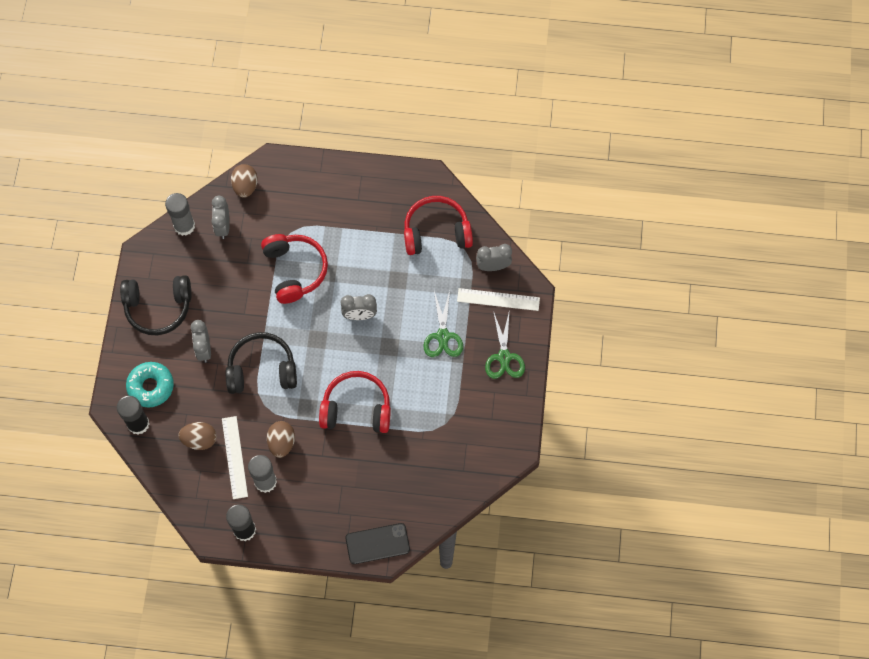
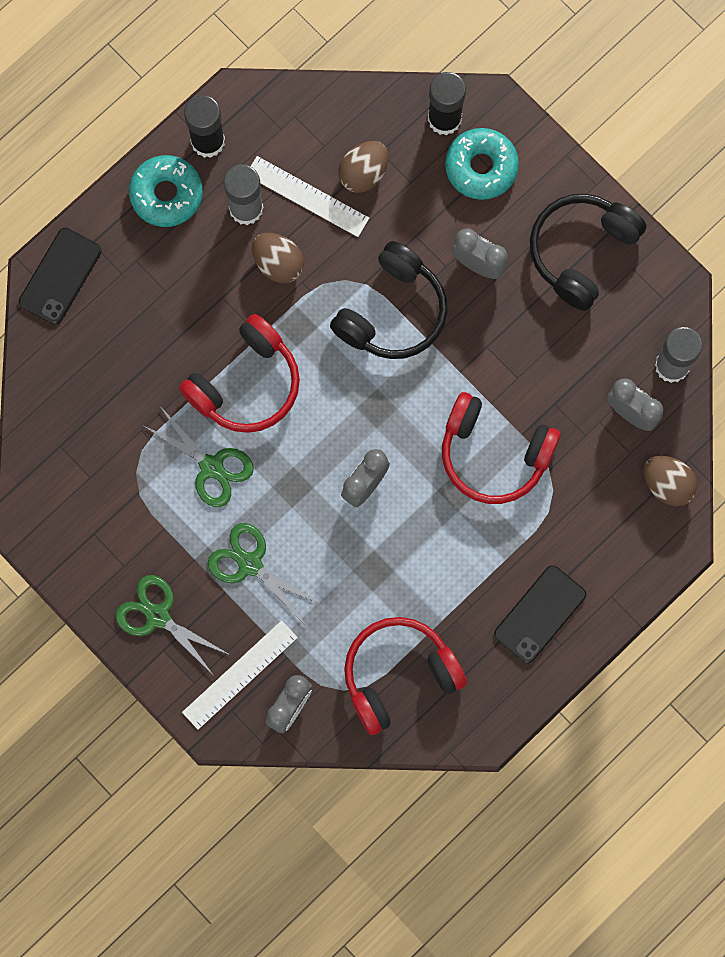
camera: 130 degrees right, 10 degrees up
red headphones [404,196,473,255] -> red headphones turned 150 degrees counterclockwise [344,617,467,735]
none -> turquoise donut [129,155,202,227]
none -> green scissors [142,406,254,507]
none -> black phone [494,565,586,663]

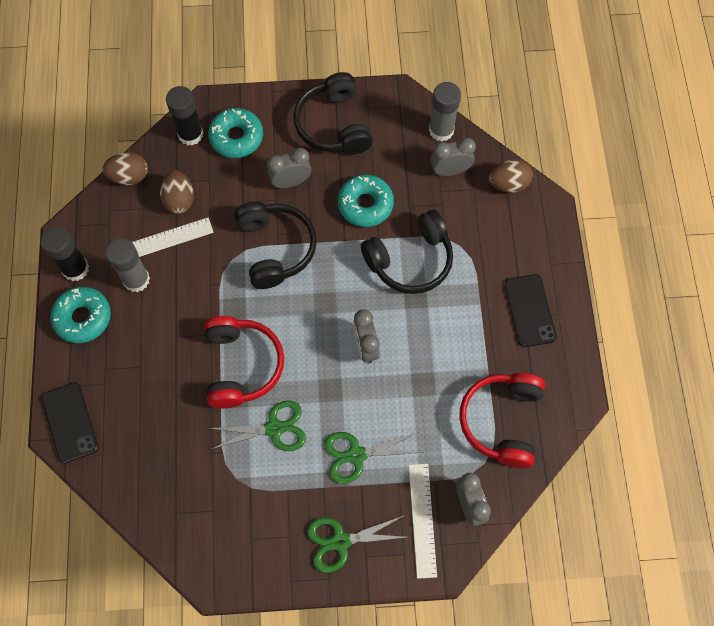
camera: 50 degrees left, 10 degrees down
brown egg [252,233,304,283] -> brown egg moved to [102,152,148,185]
red headphones [442,392,561,504] -> black headphones [361,210,453,294]
none -> turquoise donut [338,175,394,227]

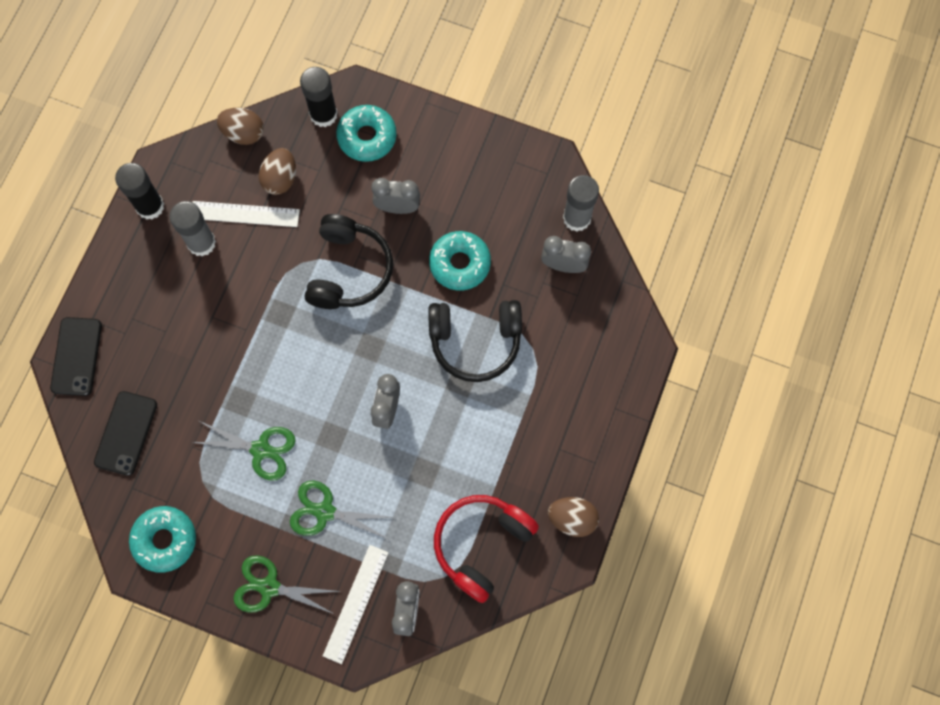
camera: 25 degrees right, 5 degrees up
turquoise donut [50,287,111,343] -> turquoise donut moved to [129,506,196,573]
red headphones [204,316,284,408] -> none
black headphones [293,72,373,155] -> none
brown egg [489,159,533,193] -> brown egg moved to [548,497,599,537]
black phone [504,274,557,347] -> black phone moved to [94,391,157,476]

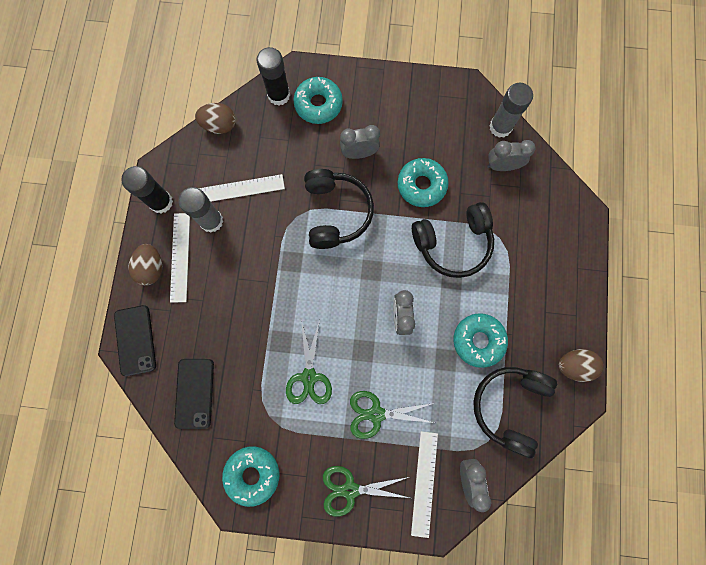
camera: 15 degrees left, 5 degrees up
green scissors [192,421,295,481] -> green scissors turned 90 degrees clockwise [286,320,332,404]
brown egg [259,148,296,195] -> brown egg moved to [128,244,162,285]
red headphones [434,495,539,603] -> black headphones [473,367,557,458]
none -> white ruler [170,213,190,303]
none -> turquoise donut [453,313,508,368]

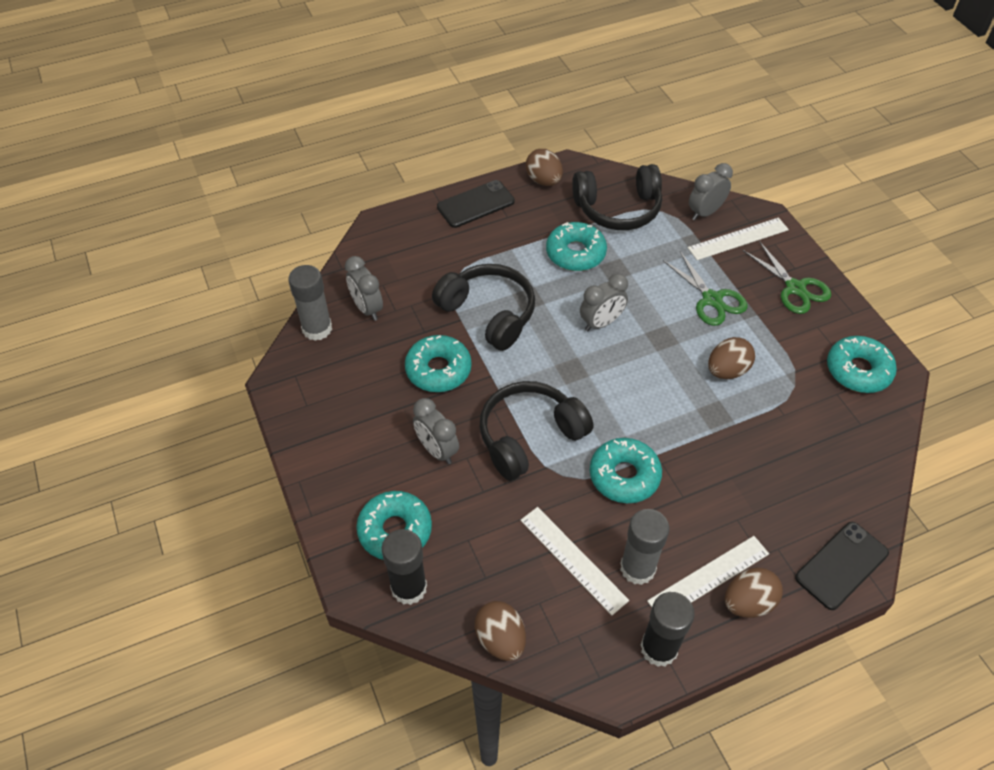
camera: 120 degrees left, 25 degrees down
black phone [174,359,214,429] -> black phone moved to [437,180,515,228]
green scissors [286,320,332,404] -> brown egg [708,337,755,379]
none -> turquoise donut [590,438,662,503]

